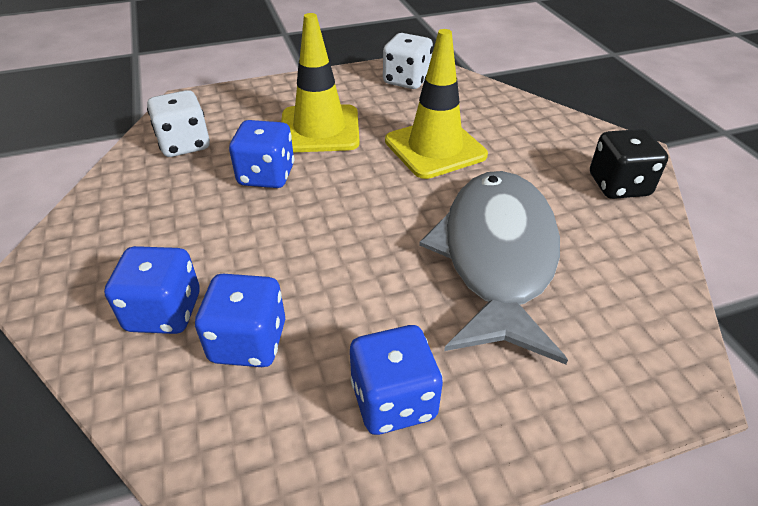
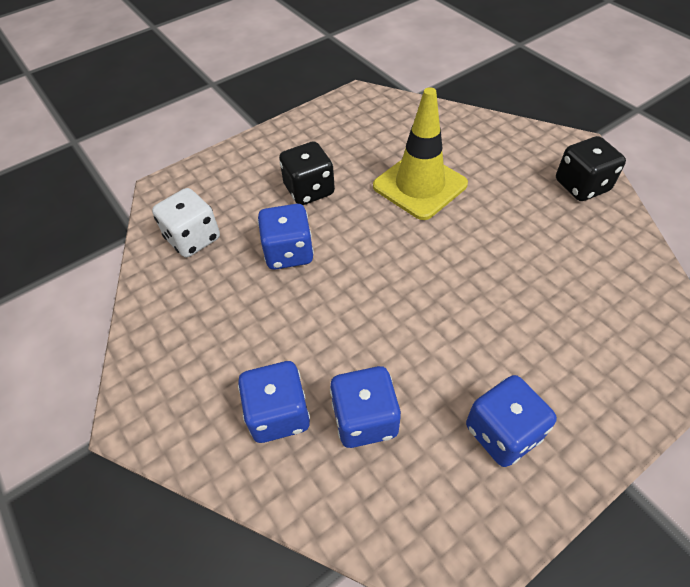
camera: 15 degrees left, 10 degrees up
yellow traffic cone [281,13,360,152] -> black dice [279,141,335,205]
white dice [383,33,433,89] -> none
grey fish [419,171,568,365] -> none

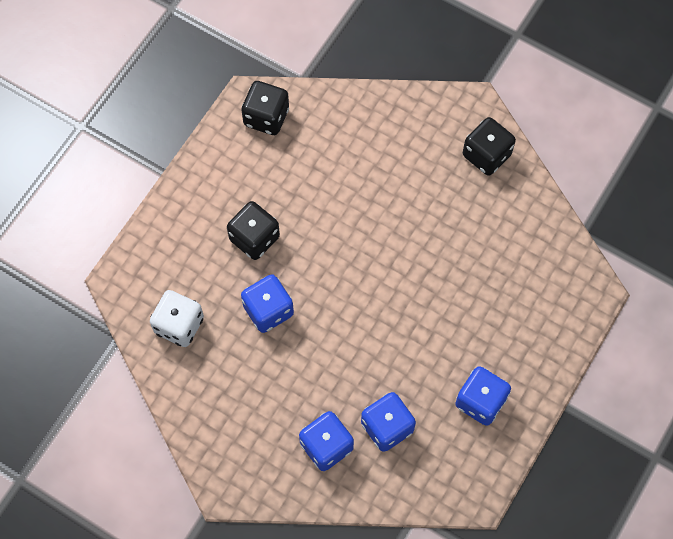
camera: 25 degrees left, 15 degrees up
yellow traffic cone [373,87,468,220] -> none
none -> black dice [241,81,289,135]

